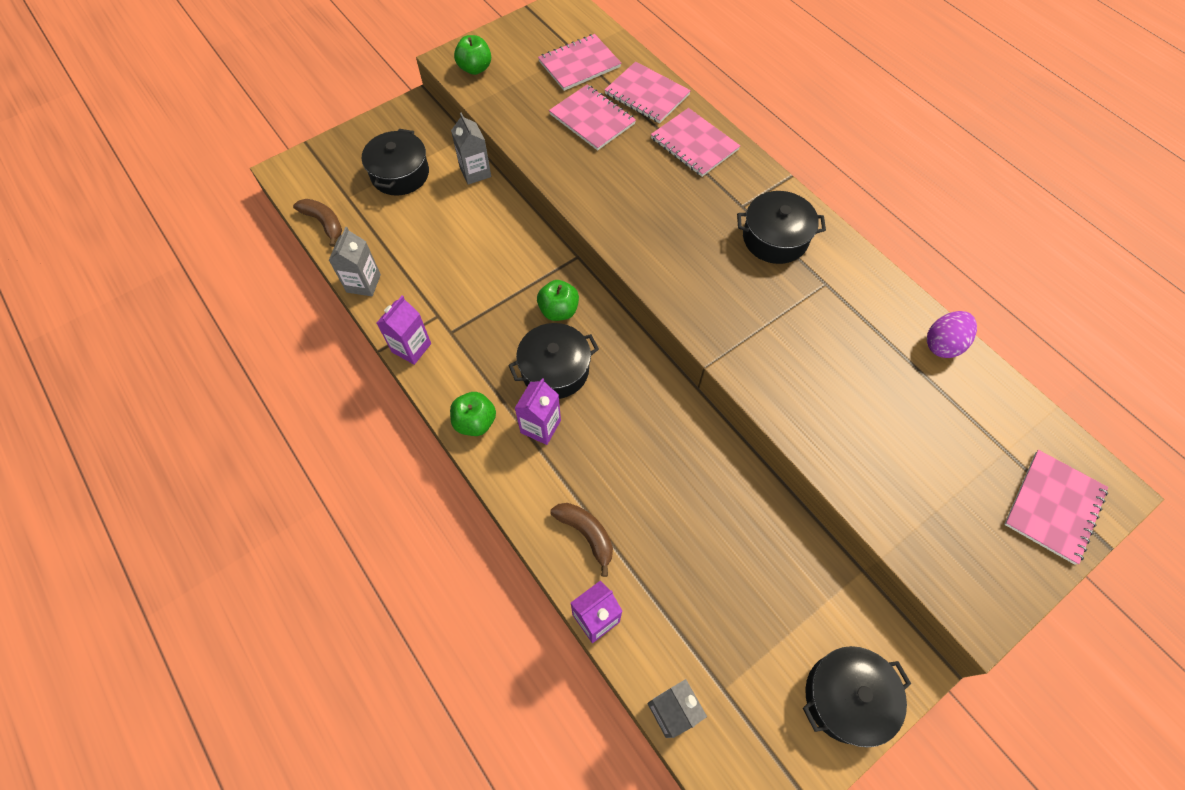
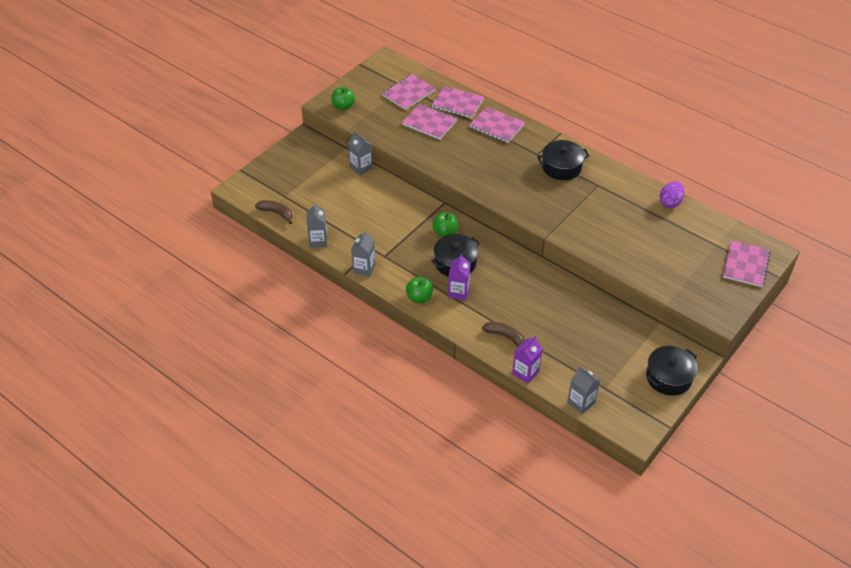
camera: 15 degrees left, 15 degrees down
black pot [362,129,429,196] -> none
purple carton [377,296,431,365] -> grey carton [351,230,375,277]

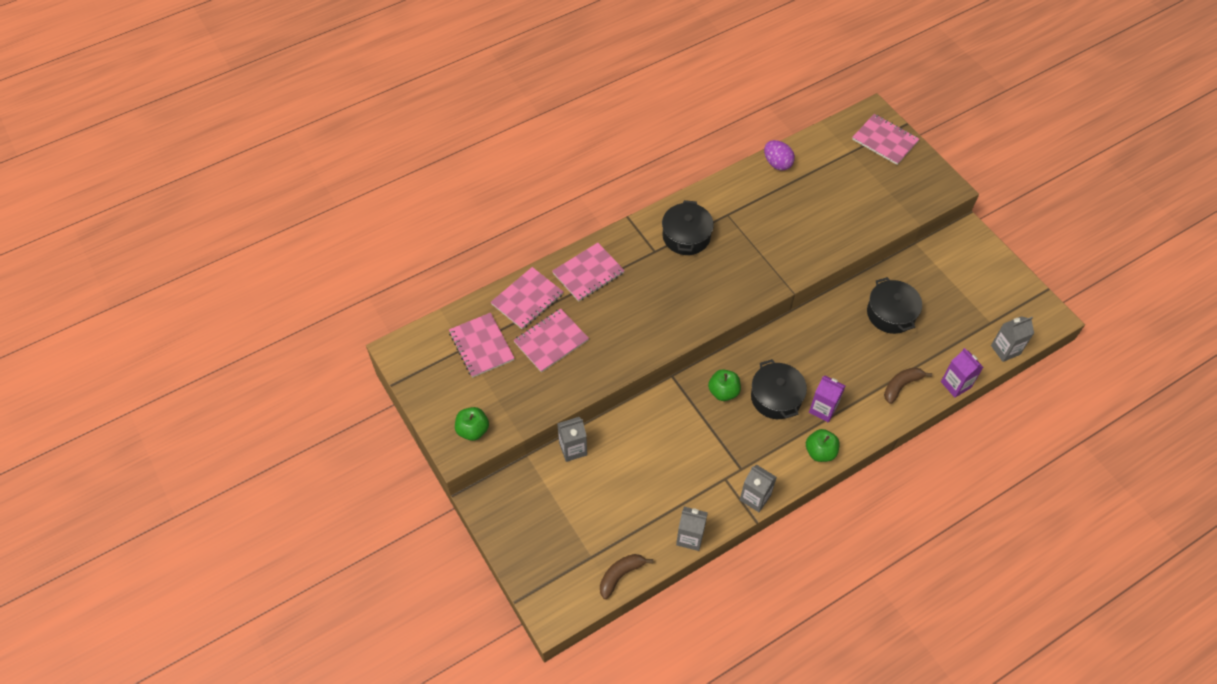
camera: 70 degrees left, 10 degrees up
black pot [646,346,697,396] -> black pot moved to [867,277,922,334]

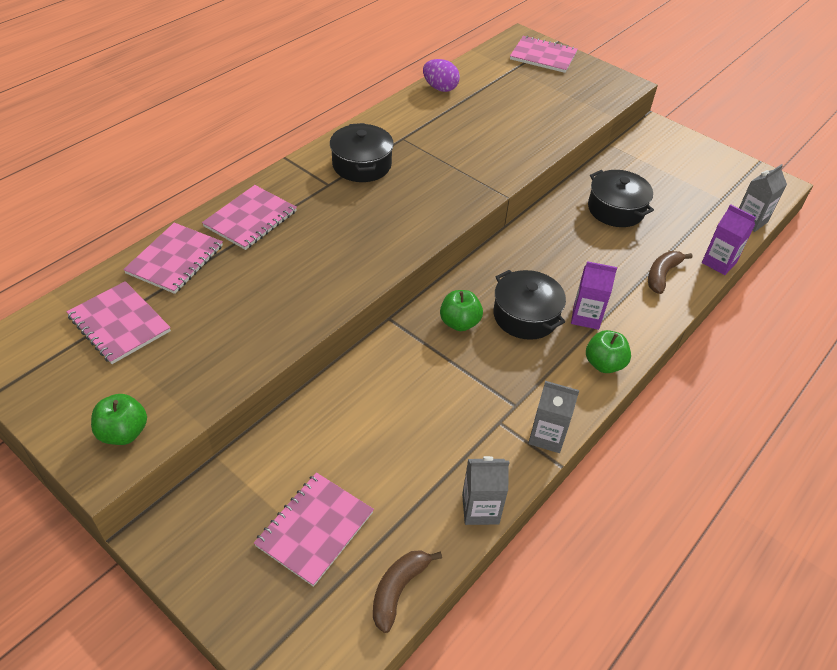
camera: 20 degrees left, 10 degrees down
pink notebook [513,309,589,372] -> pink notebook moved to [254,472,374,587]
grey carton [557,417,587,462] -> none

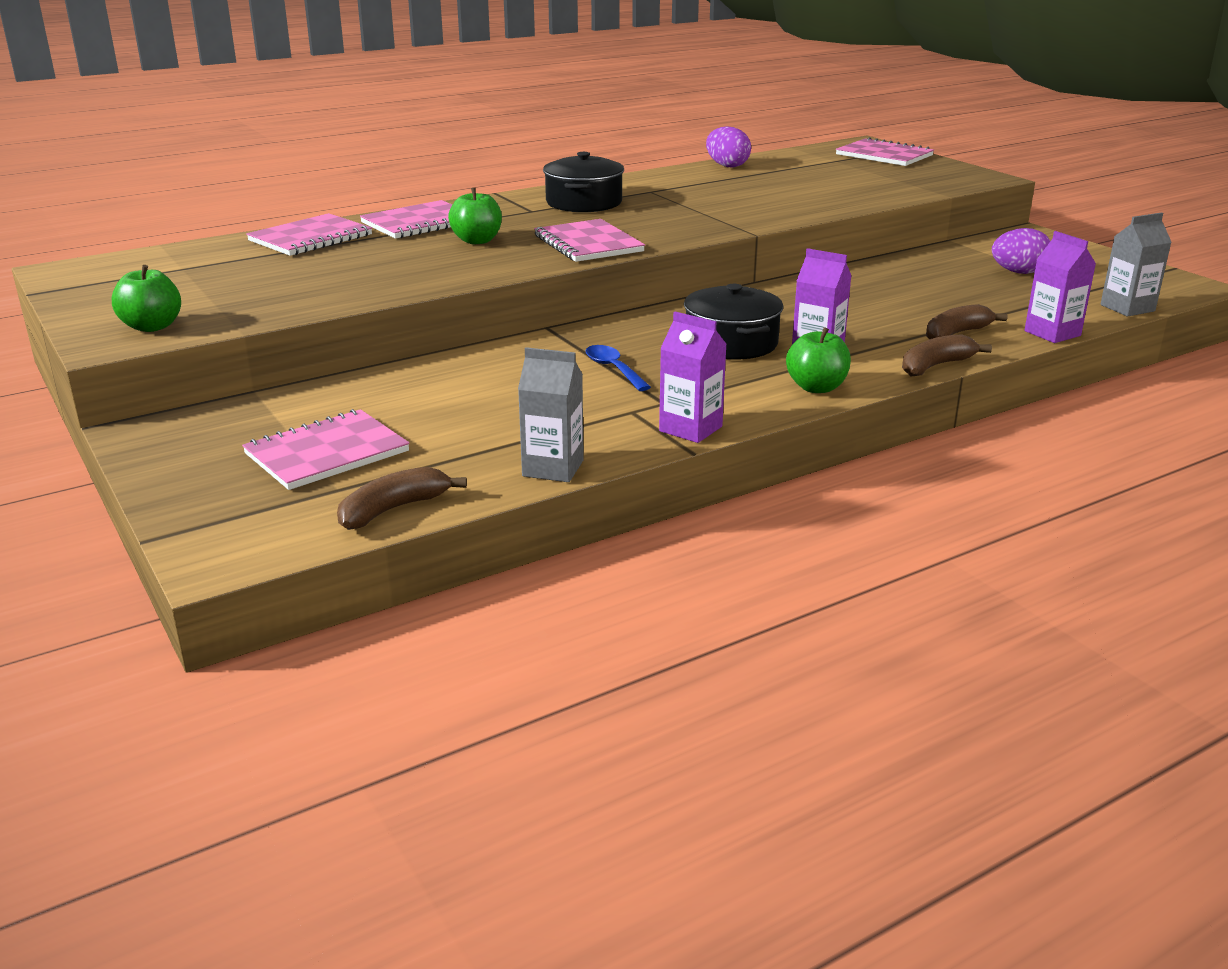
camera: 20 degrees right, 20 degrees down
pink notebook [66,281,171,364] -> pink notebook moved to [534,219,645,262]
green apple [440,290,483,331] -> green apple moved to [448,188,502,244]
grey carton [528,381,579,453] -> purple carton [659,312,727,443]
black pot [588,170,654,227] -> none
none -> blue spoon [586,345,651,391]
none -> brown banana [902,334,992,377]
none -> purple egg [992,228,1050,274]

